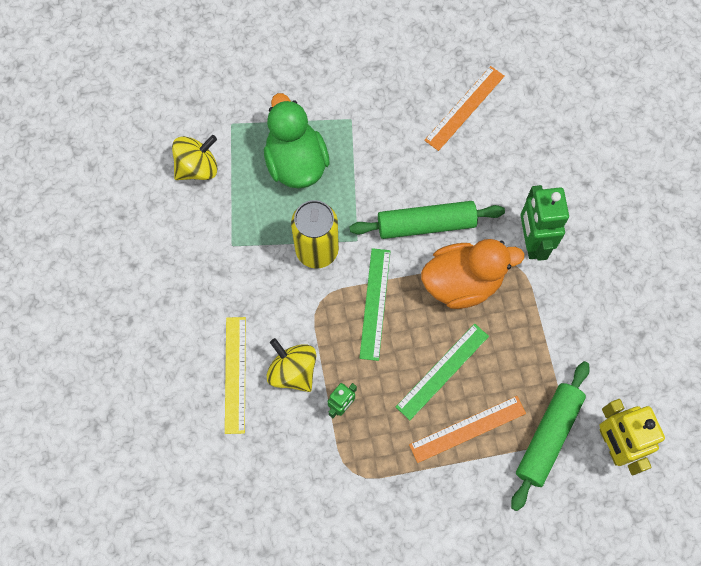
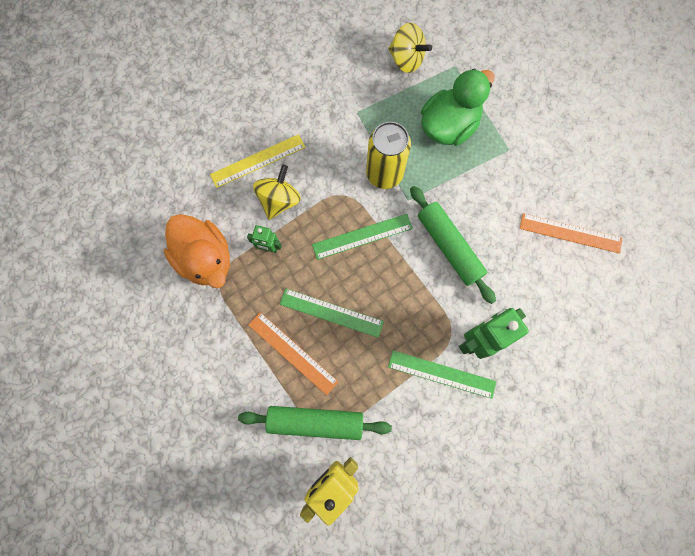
camera: 65 degrees right, 5 degrees up
orange duck [421,239,524,309] -> orange duck moved to [164,214,230,288]
none -> green ruler [388,350,497,399]

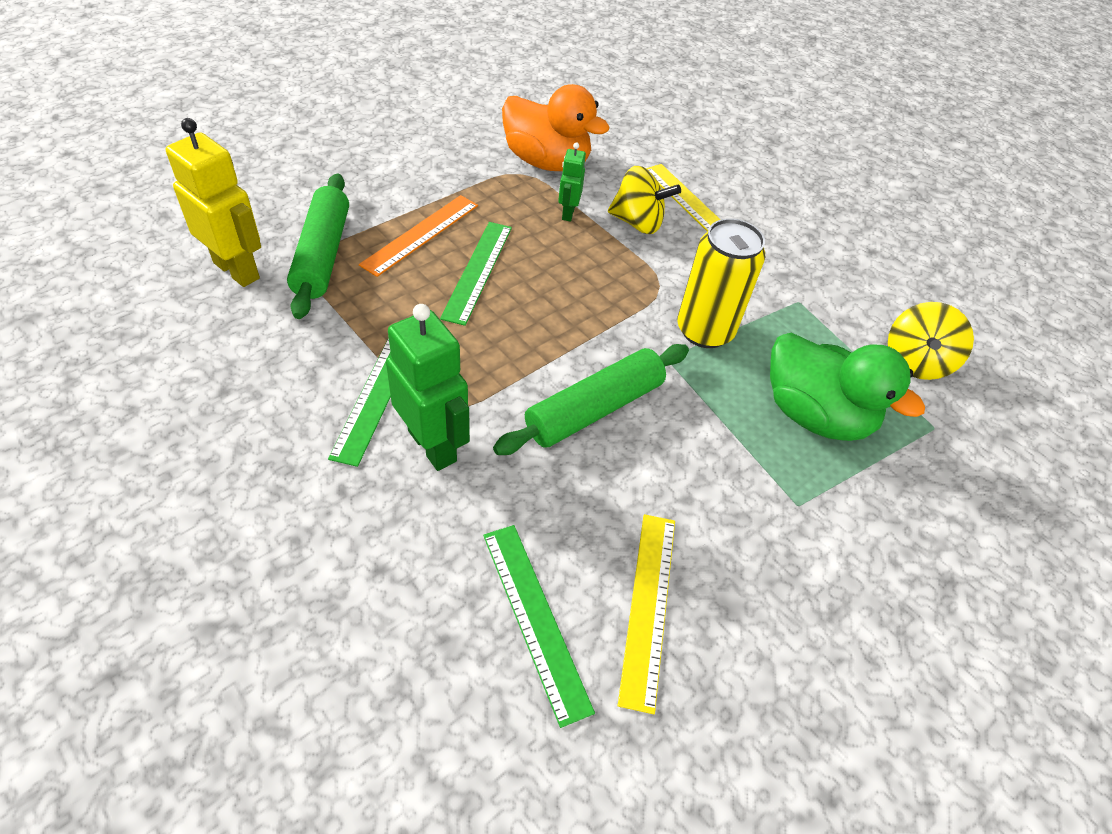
camera: 80 degrees right, 25 degrees down
orange duck [164,214,230,288] -> orange duck turned 105 degrees counterclockwise [502,84,610,171]
green ruler [312,214,413,260] -> green ruler moved to [483,525,595,728]
orange ruler [520,213,622,253] -> yellow ruler [618,514,675,714]

